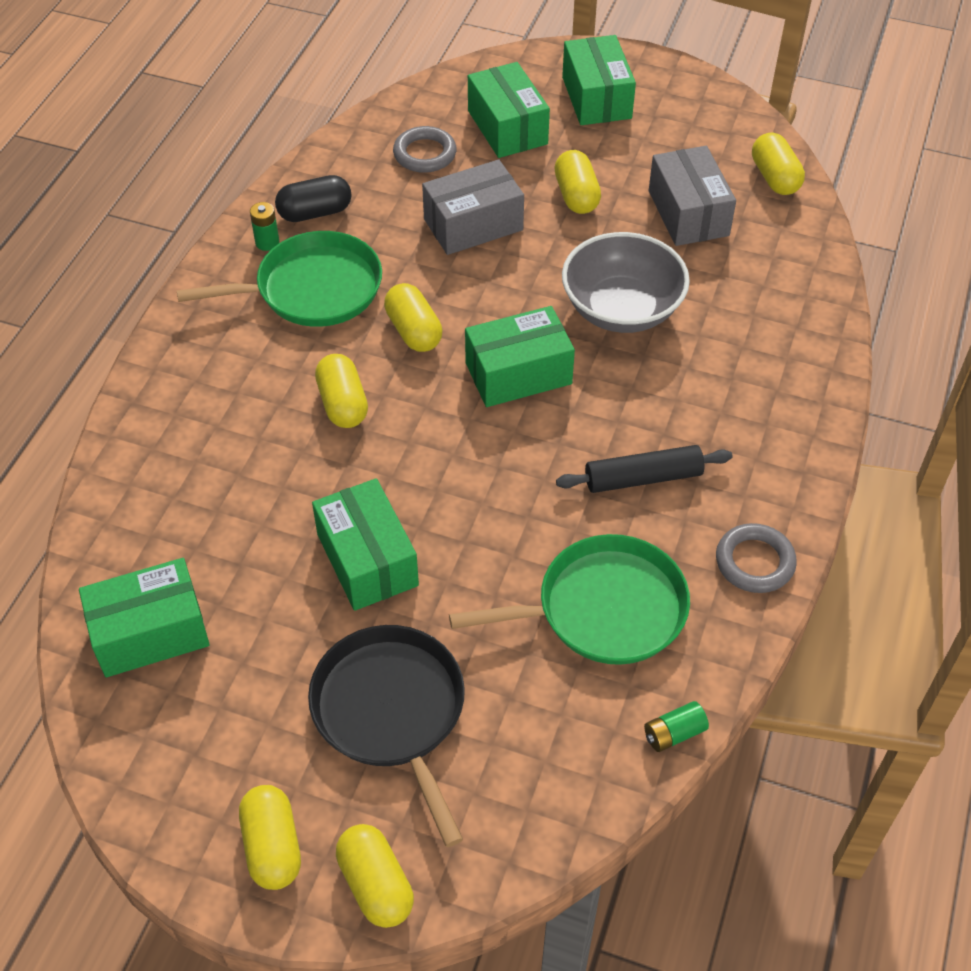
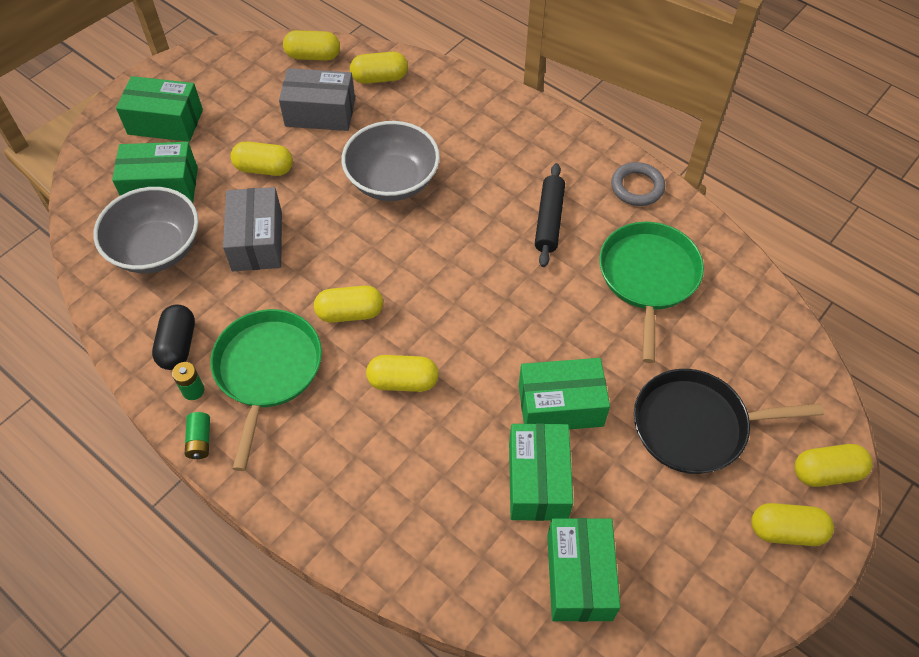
camera: 70 degrees left, 5 degrees up
grey ring [393,126,457,173] -> grey bowl [94,187,199,273]
green box [465,306,575,407] -> green box moved to [509,423,573,521]
green battery [644,701,709,752] -> green battery moved to [185,412,210,459]
none -> yellow capsule [350,52,408,84]

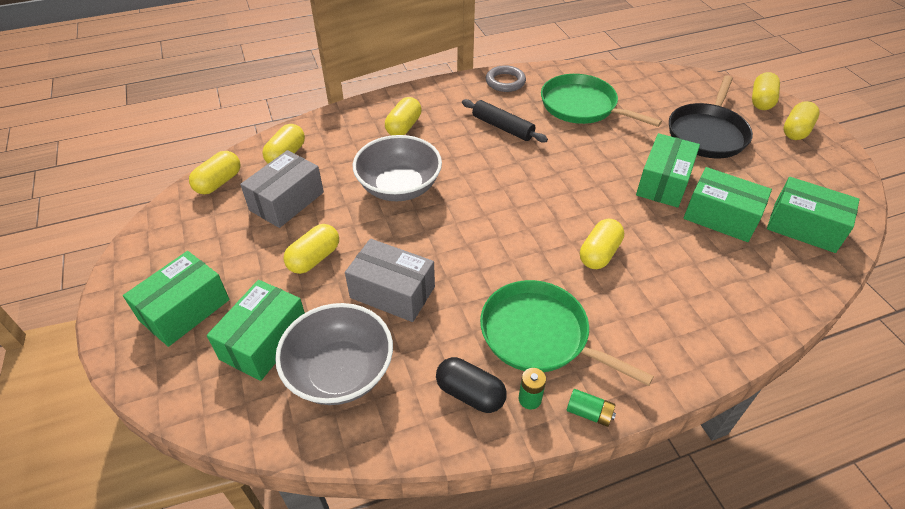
camera: 60 degrees left, 10 degrees down
yellow capsule [314,285,383,323] -> yellow capsule moved to [385,97,422,135]

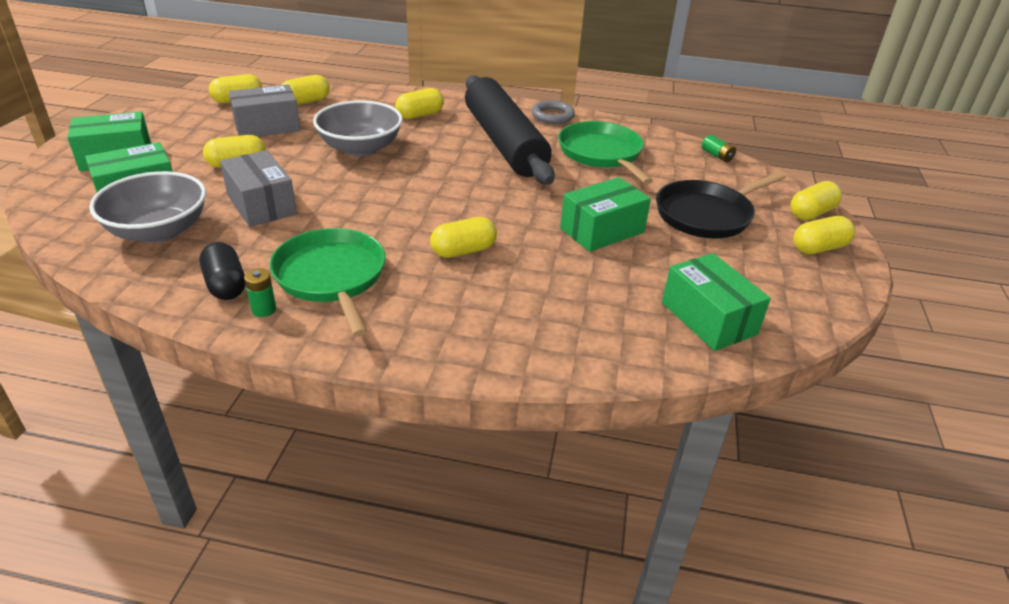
camera: 30 degrees right, 10 degrees down
black rolling pin [462,99,548,143] -> black rolling pin [465,75,555,185], size x2.13
green battery [567,389,616,427] -> green battery moved to [702,135,736,162]
green box [683,167,772,242] -> none

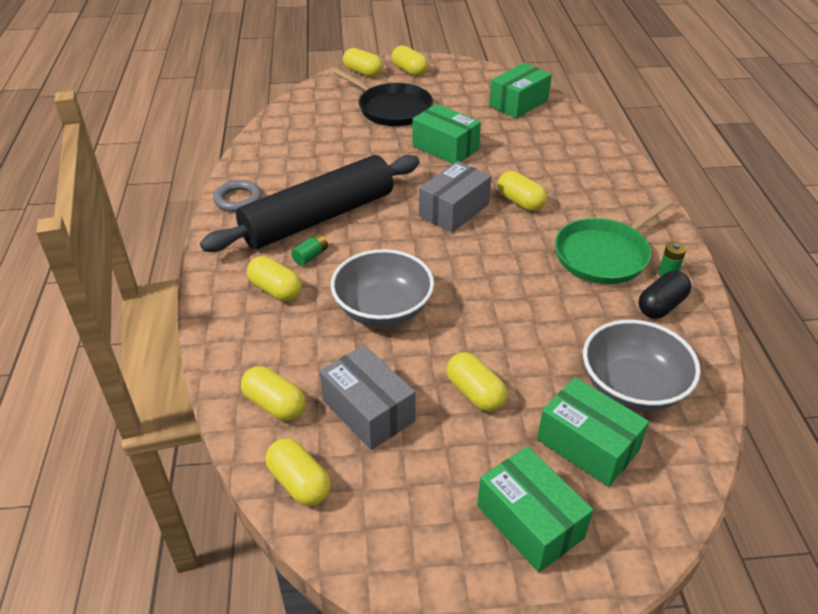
camera: 105 degrees left, 5 degrees up
grey box [220,150,297,227] -> grey box moved to [419,161,491,233]
green pan [558,121,653,184] -> none
green battery [702,135,736,162] -> green battery moved to [291,233,328,266]

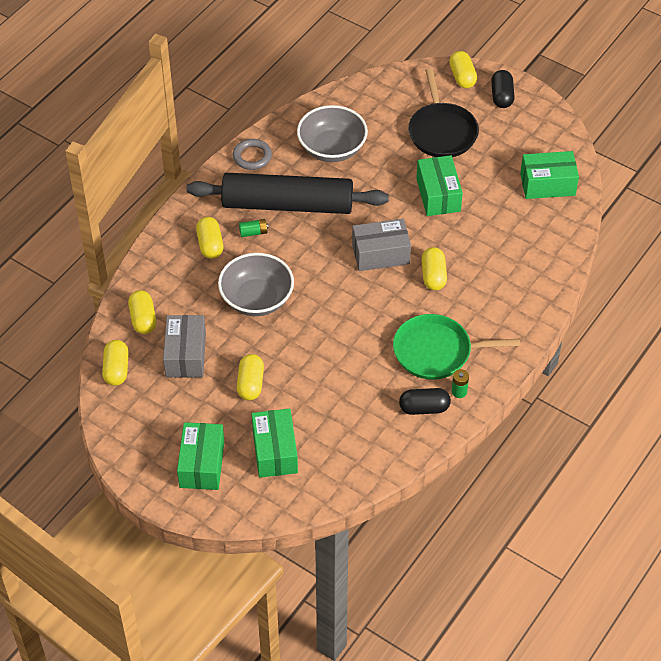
camera: 40 degrees right, 10 degrees up
yellow capsule [392,45,428,76] -> black capsule [491,70,515,108]
grey bowl [583,320,701,412] -> grey bowl moved to [297,105,368,162]

